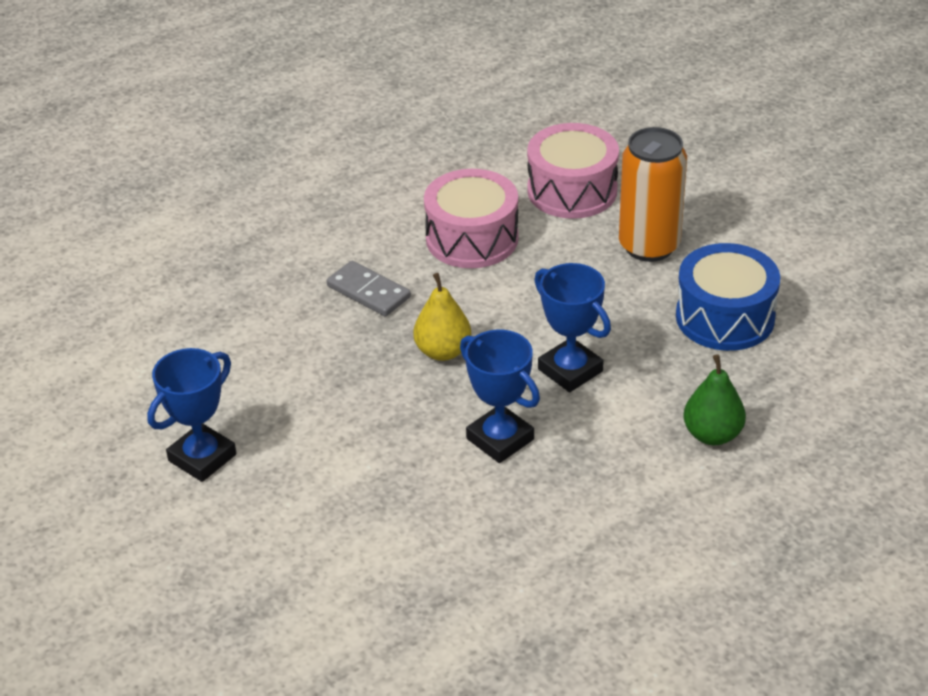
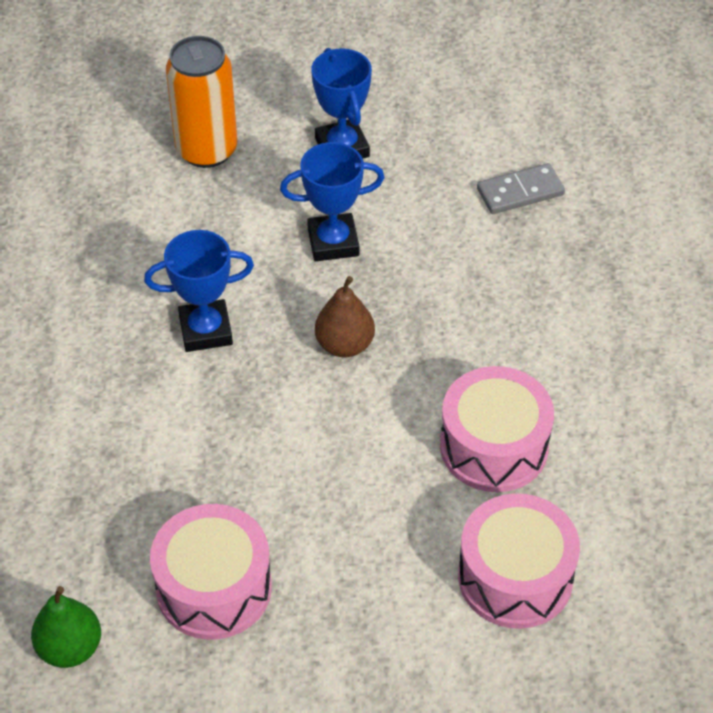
camera: 120 degrees right, 10 degrees up
grey domino [327,261,411,316] -> grey domino moved to [477,163,565,214]
yellow pear [413,273,471,361] -> brown pear [315,276,375,357]
blue trophy [534,263,611,392] -> blue trophy moved to [280,142,384,261]
orange can [619,127,687,262] -> orange can moved to [166,36,237,168]
blue drum [676,243,780,351] -> pink drum [150,504,272,640]
green pear [684,354,746,445] -> green pear moved to [31,586,101,668]

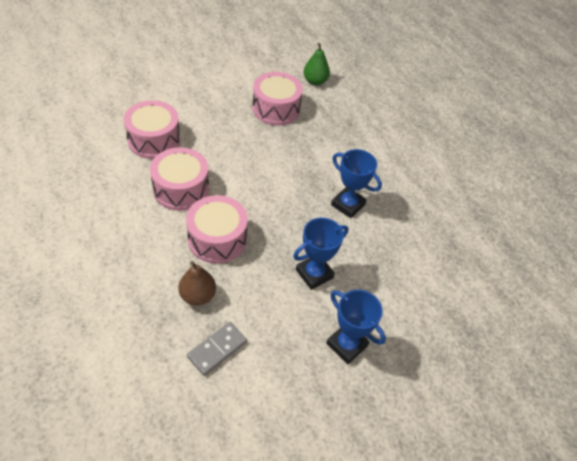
camera: 150 degrees right, 0 degrees up
blue trophy [144,230,254,352] -> blue trophy turned 75 degrees clockwise [331,149,382,218]
orange can [166,36,237,168] -> none
brown pear [315,276,375,357] -> brown pear moved to [178,261,216,306]
none -> pink drum [186,195,248,264]

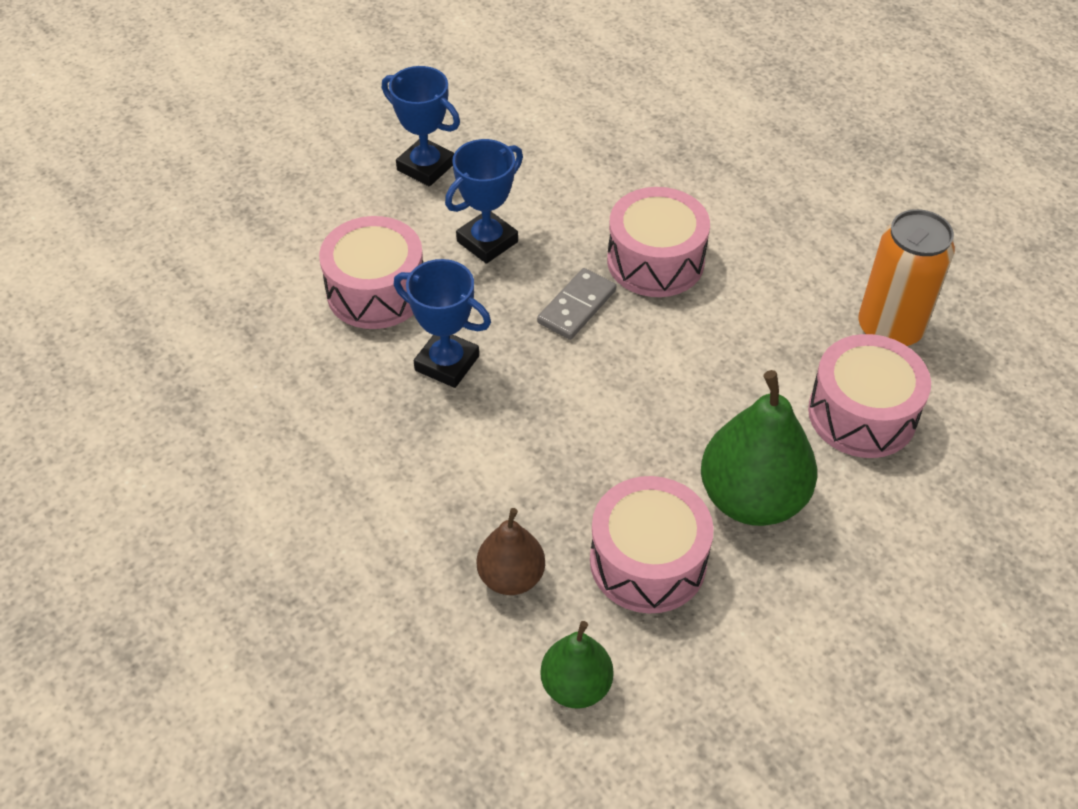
camera: 175 degrees right, 0 degrees up
pink drum [150,147,209,211] -> pink drum moved to [319,216,423,329]
brown pear [178,261,216,306] -> brown pear moved to [477,508,545,595]
grey domino [187,322,247,376] -> grey domino moved to [537,268,616,340]
none -> green pear [701,370,817,526]
none -> orange can [858,209,955,346]

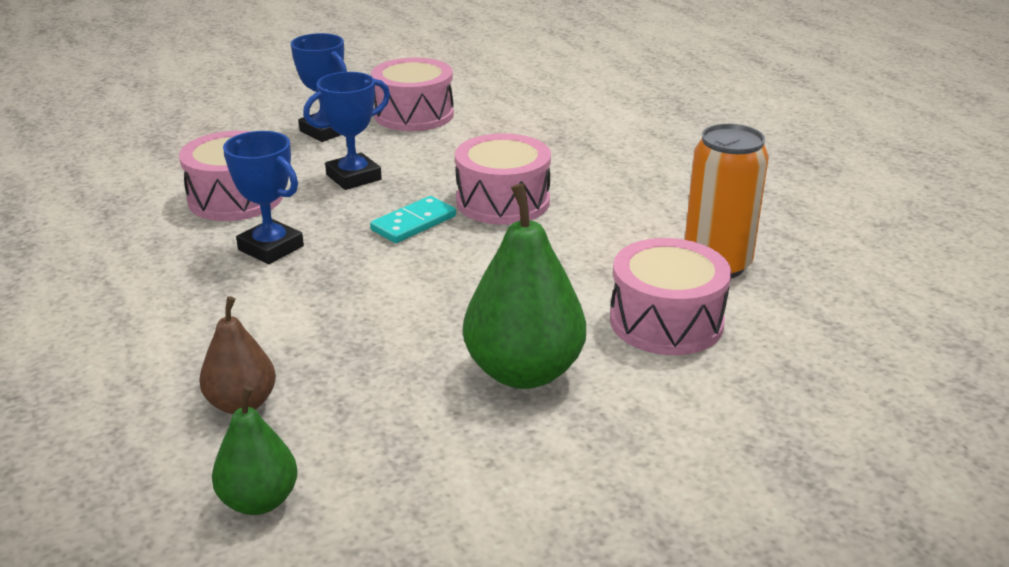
camera: 10 degrees right, 20 degrees down
grey domino [537,268,616,340] -> turquoise domino [370,196,456,243]
pink drum [590,476,714,613] -> pink drum moved to [371,58,454,131]

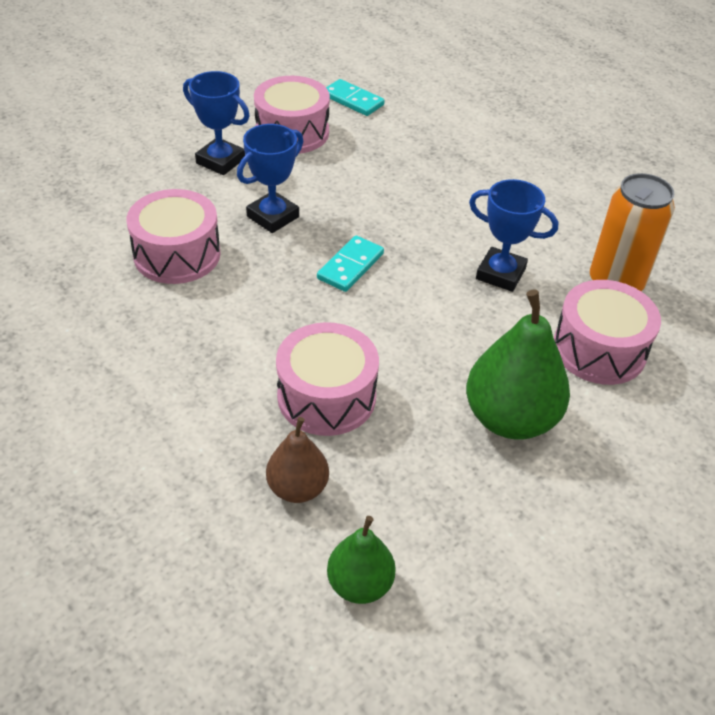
camera: 15 degrees left, 15 degrees up
blue trophy [223,131,304,264] -> blue trophy moved to [469,179,558,292]
pink drum [455,133,551,225] -> pink drum moved to [276,322,379,436]
none -> turquoise domino [326,79,385,116]

